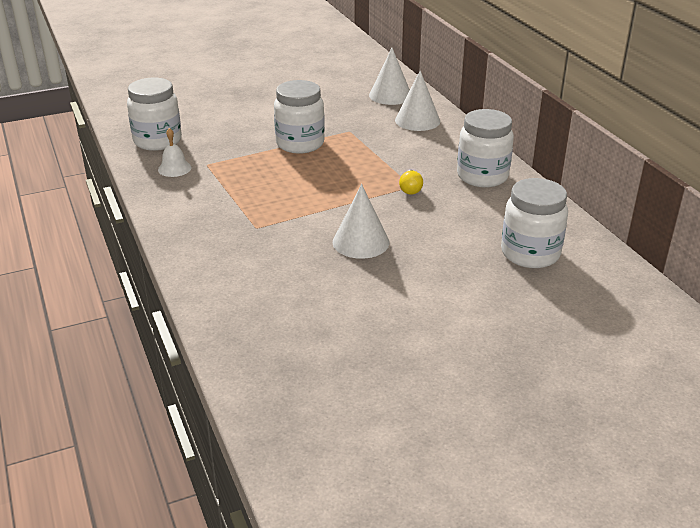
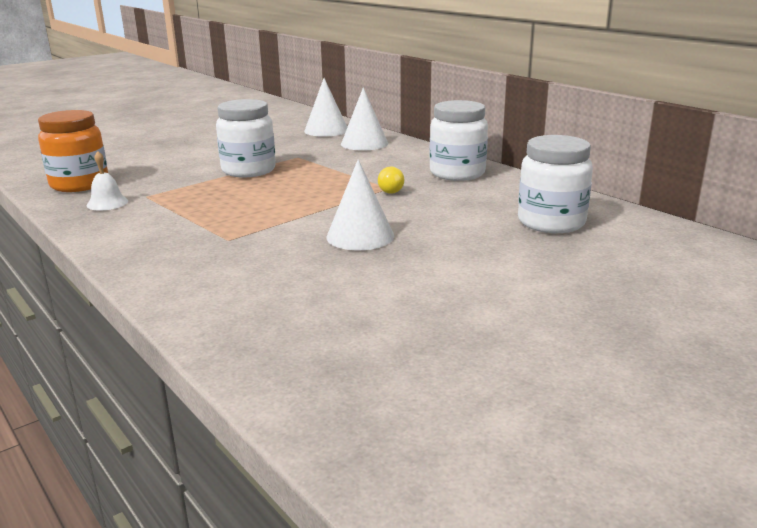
camera: 15 degrees left, 10 degrees down
white jar [127,78,182,151] -> orange jar [38,110,108,192]

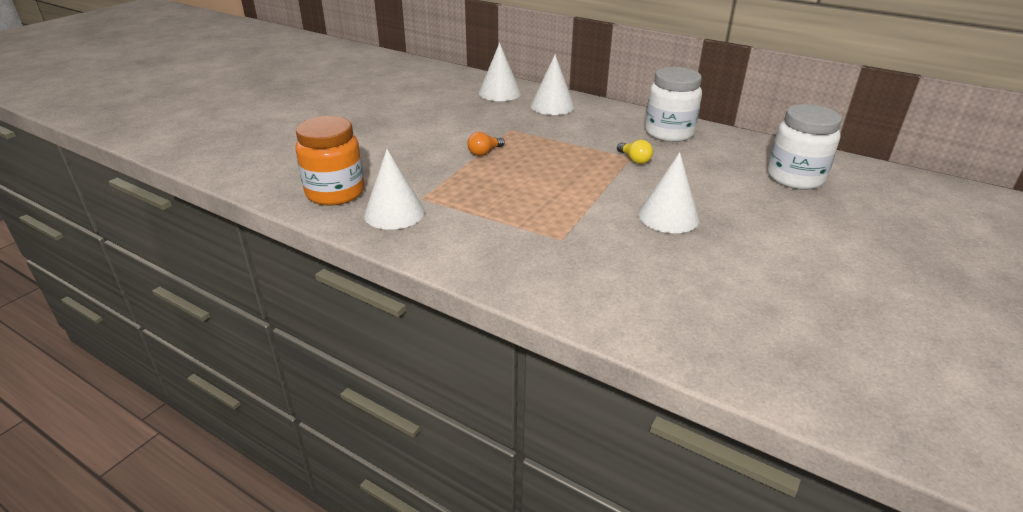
camera: 20 degrees left, 10 degrees up
white bell [87,151,128,211] -> white cone [364,149,425,230]
white jar [216,99,276,177] -> orange light bulb [467,132,505,156]

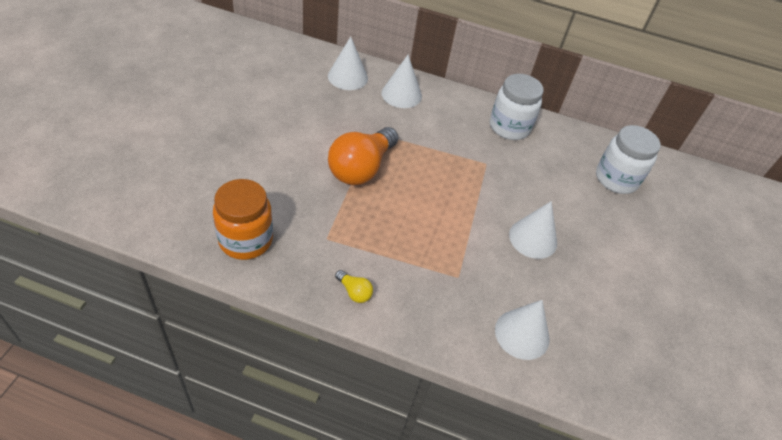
camera: 20 degrees left, 15 degrees up
white cone [364,149,425,230] -> white cone moved to [495,300,550,360]
orange light bulb [467,132,505,156] -> orange light bulb [328,127,398,185], size x2.39
yellow light bulb [617,140,653,164] -> yellow light bulb moved to [335,270,373,303]

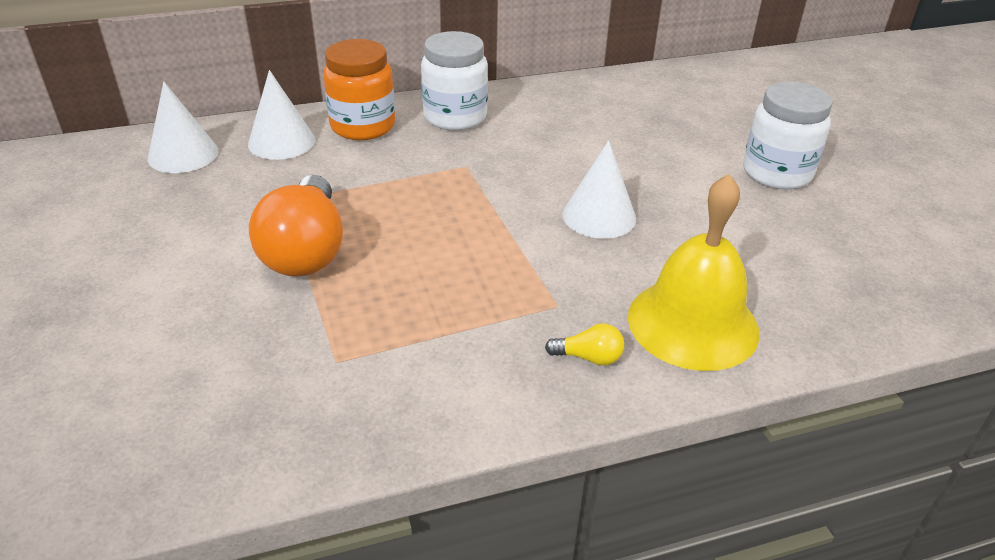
camera: 30 degrees left, 10 degrees down
orange jar [213,179,273,260] -> orange jar moved to [323,39,395,140]
yellow light bulb [335,270,373,303] -> yellow light bulb moved to [545,323,624,366]
white cone [495,300,550,360] -> yellow bell [628,174,760,371]
white jar [596,125,661,194] -> white jar moved to [743,82,833,190]

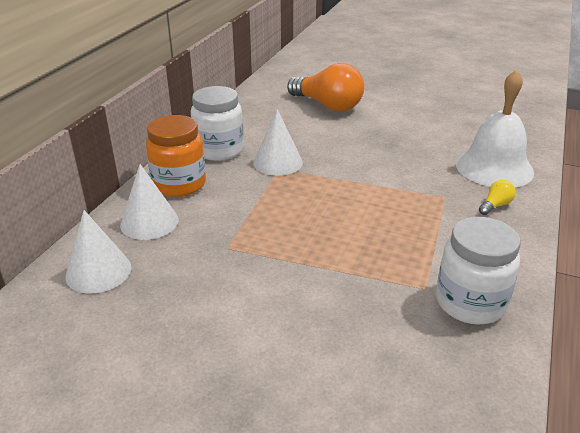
camera: 50 degrees left, 5 degrees down
orange light bulb [249,175,343,277] -> orange light bulb moved to [287,63,364,111]
white cone [563,140,636,239] -> white cone moved to [253,109,303,176]
yellow bell [628,174,760,371] -> white bell [456,69,534,187]
white jar [743,82,833,190] -> white jar moved to [436,217,521,325]

